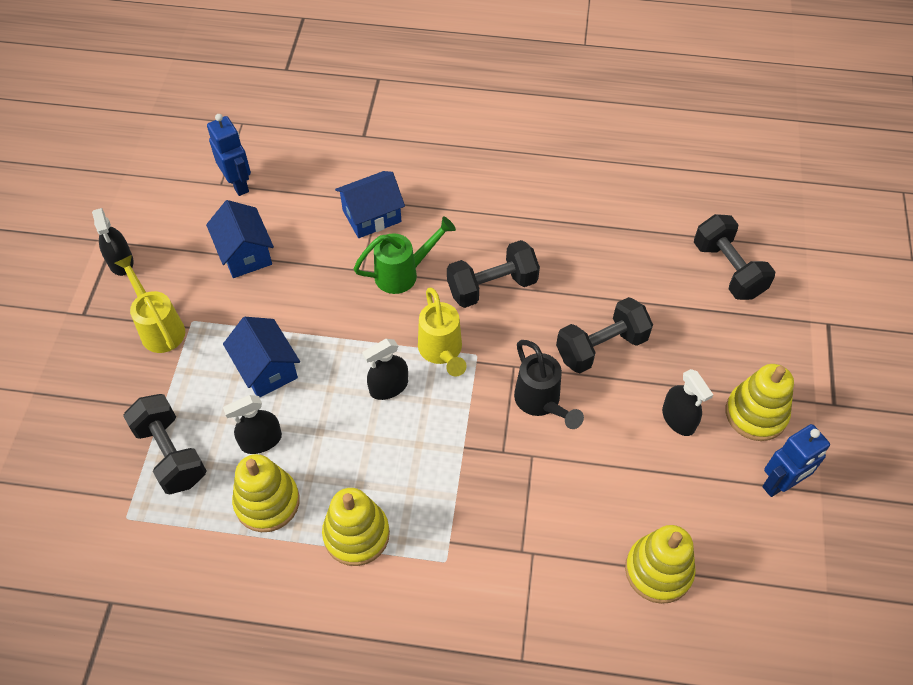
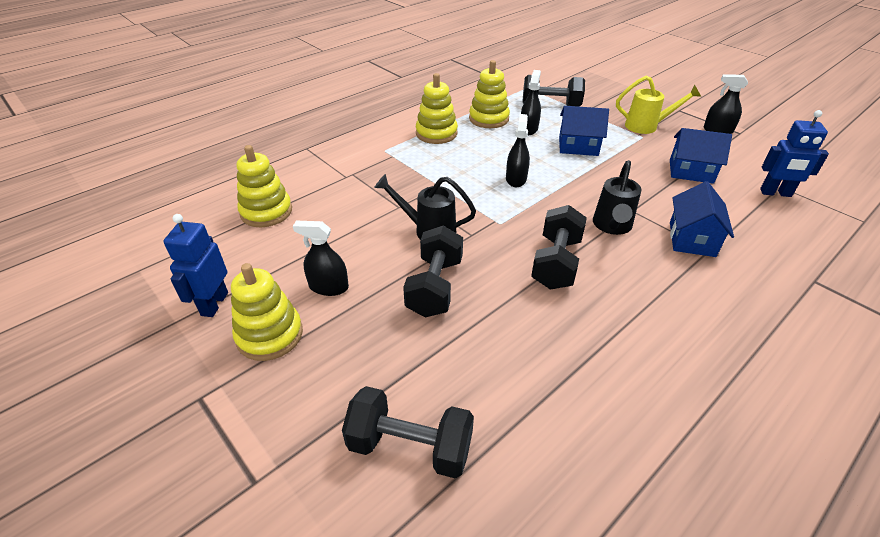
camera: 130 degrees right, 15 degrees down
green watering can [354,217,456,294] -> black watering can [593,160,642,235]
yellow watering can [418,288,466,377] -> none

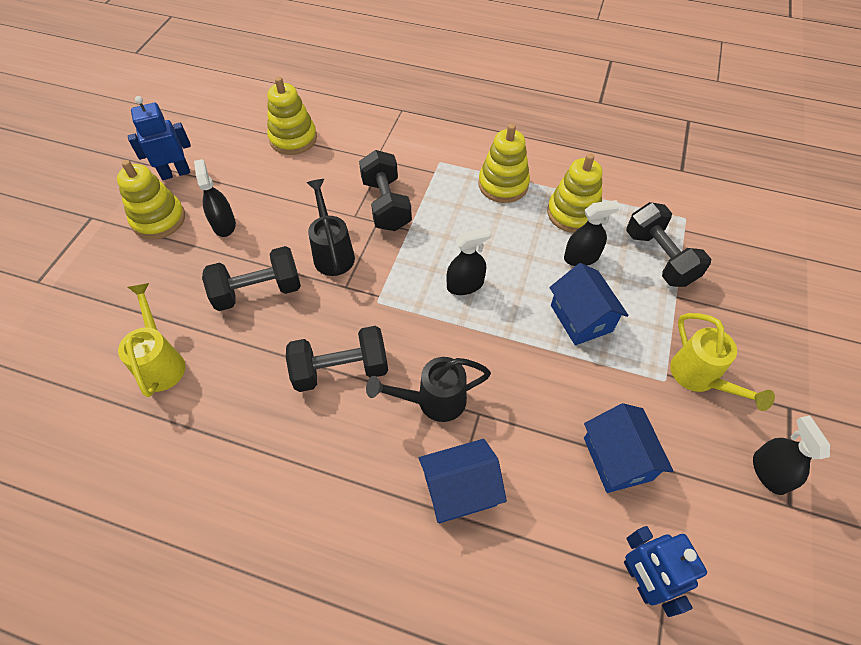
camera: 60 degrees right, 15 degrees up
black dumbbell [342,386,474,479] -> black dumbbell moved to [359,150,412,231]
none -> yellow watering can [118,283,185,397]

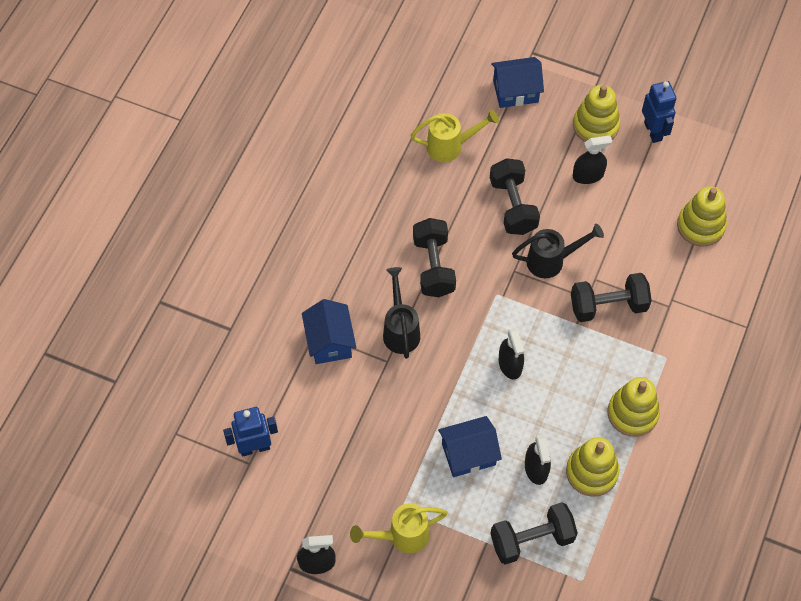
camera: 95 degrees right, 5 degrees up
blue house [584,403,673,493] -> blue house moved to [491,57,544,108]

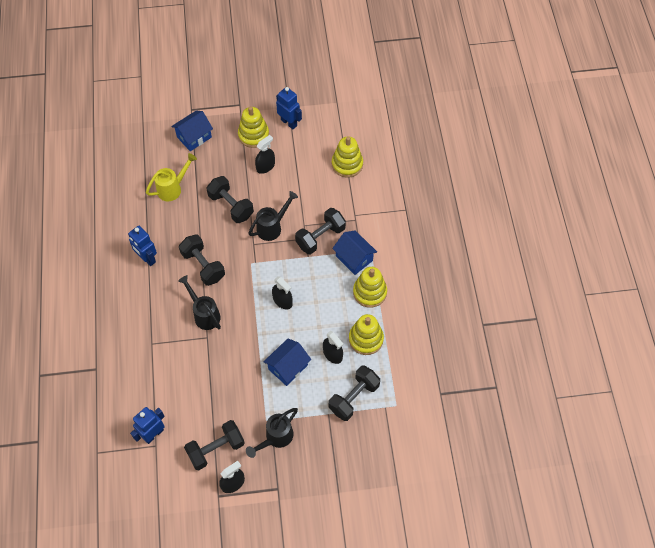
camera: 30 degrees left, 0 degrees up
blue house [302,299,356,364] -> blue house moved to [332,231,377,275]
yellow watering can [350,503,448,553] -> black watering can [246,408,298,458]
none -> blue robot [128,226,157,266]
none -> black dumbbell [184,420,245,470]

